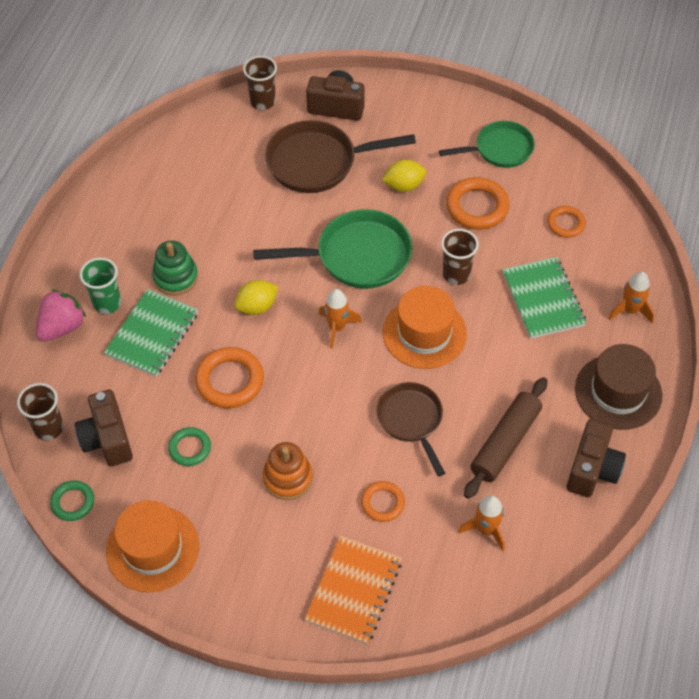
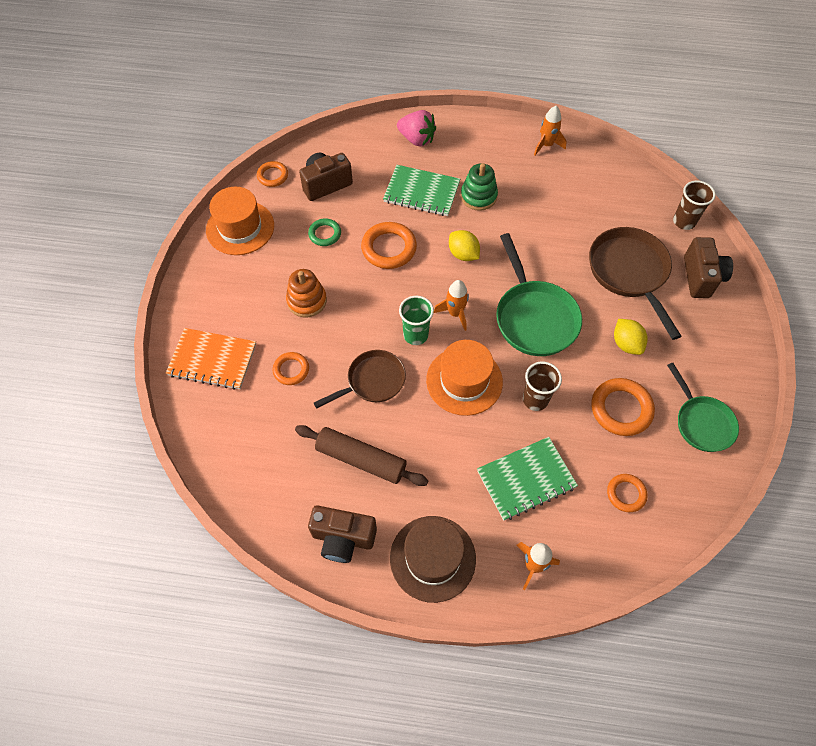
camera: 80 degrees right, 5 degrees up
brown cup [17,383,64,440] -> none
green ring [50,480,94,521] -> orange ring [257,161,288,187]
green cup [80,257,121,314] -> green cup moved to [399,296,434,345]
orange rocket [458,495,505,551] -> orange rocket moved to [534,106,567,156]

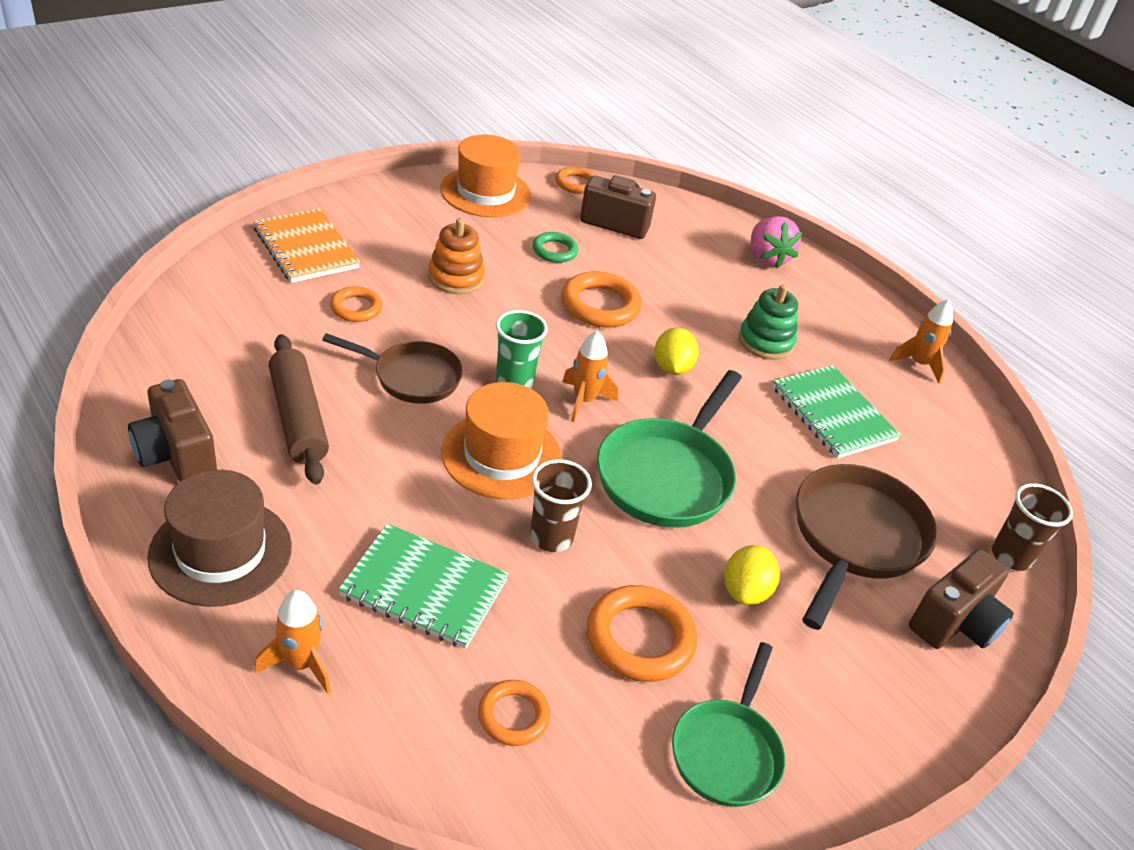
camera: 40 degrees right, 20 degrees down
green notebook [383,165,460,216] -> green notebook moved to [773,365,901,459]

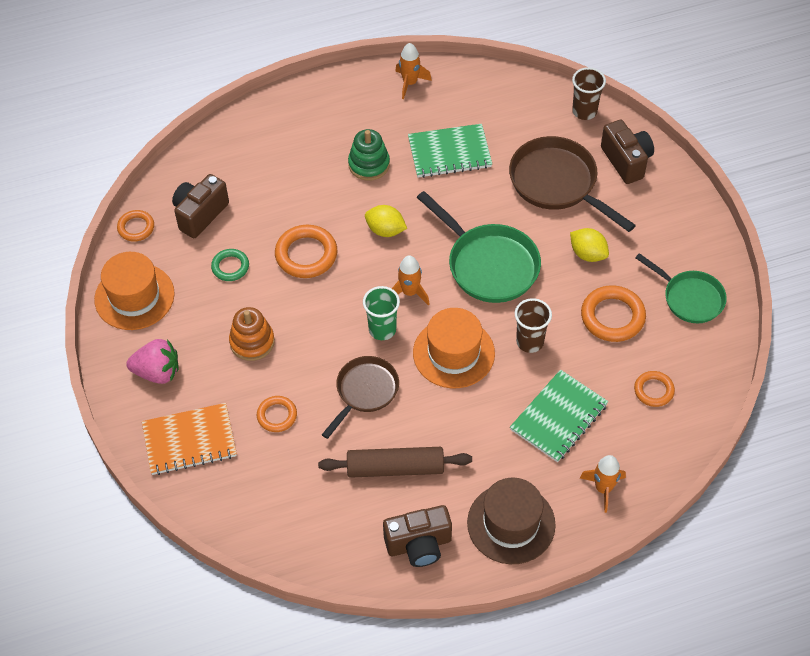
camera: 65 degrees left, 15 degrees up
pink strawberry [751,216,802,268] -> pink strawberry moved to [126,339,179,384]

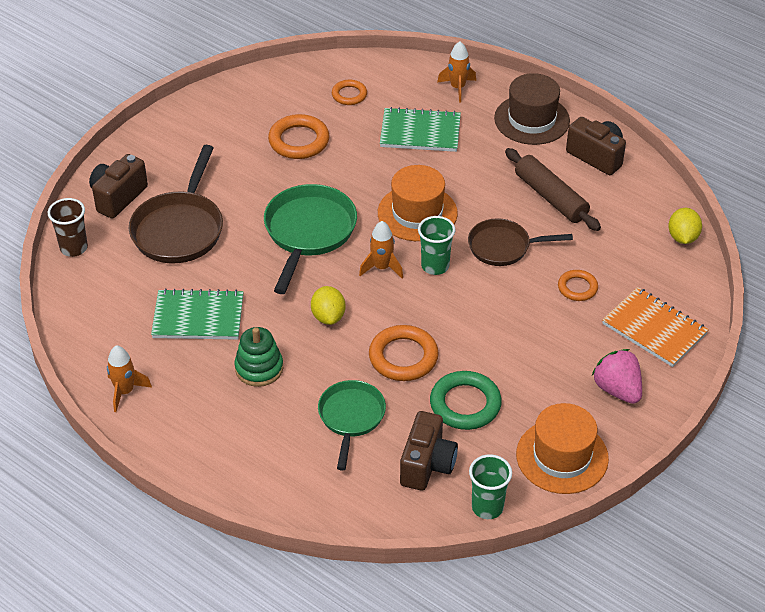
camera: 125 degrees left, 10 degrees down
orange ring [117,210,154,242] -> green cup [469,454,512,519]
brown camera [172,174,229,238] -> brown camera turned 75 degrees counterclockwise [400,411,458,491]
green ring [211,249,249,281] -> green ring [430,371,502,430], size x1.66
orange stacking toy [229,307,275,361] -> none
green notebook [408,124,492,178] -> green notebook turned 45 degrees counterclockwise [151,288,243,340]
brown cup [515,298,552,353] -> none
yellow lemon [570,228,609,262] -> yellow lemon moved to [668,208,702,244]
green pan [635,253,727,323] -> green pan moved to [318,380,386,471]

